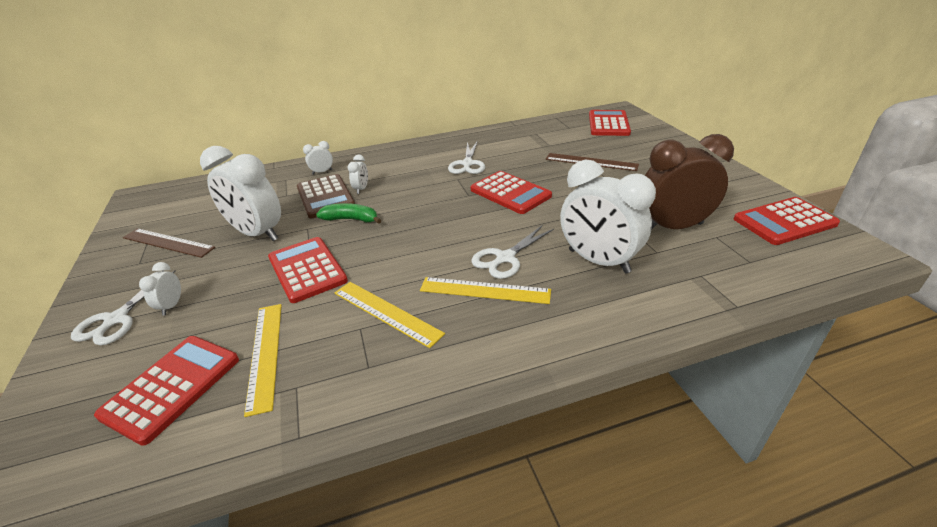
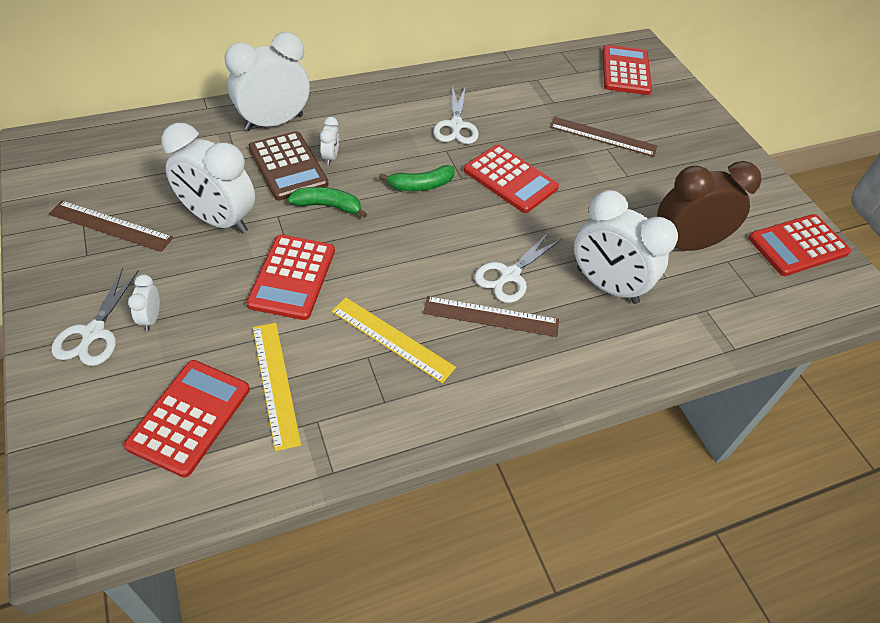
camera: 10 degrees left, 15 degrees up
red calculator [268,237,348,303] -> red calculator turned 135 degrees counterclockwise [246,234,335,320]
white clock [303,141,333,175] -> white clock [224,32,310,131], size x2.34
yellow ruler [420,277,551,304] -> brown ruler [423,296,559,337]
none -> green banana [379,165,455,191]

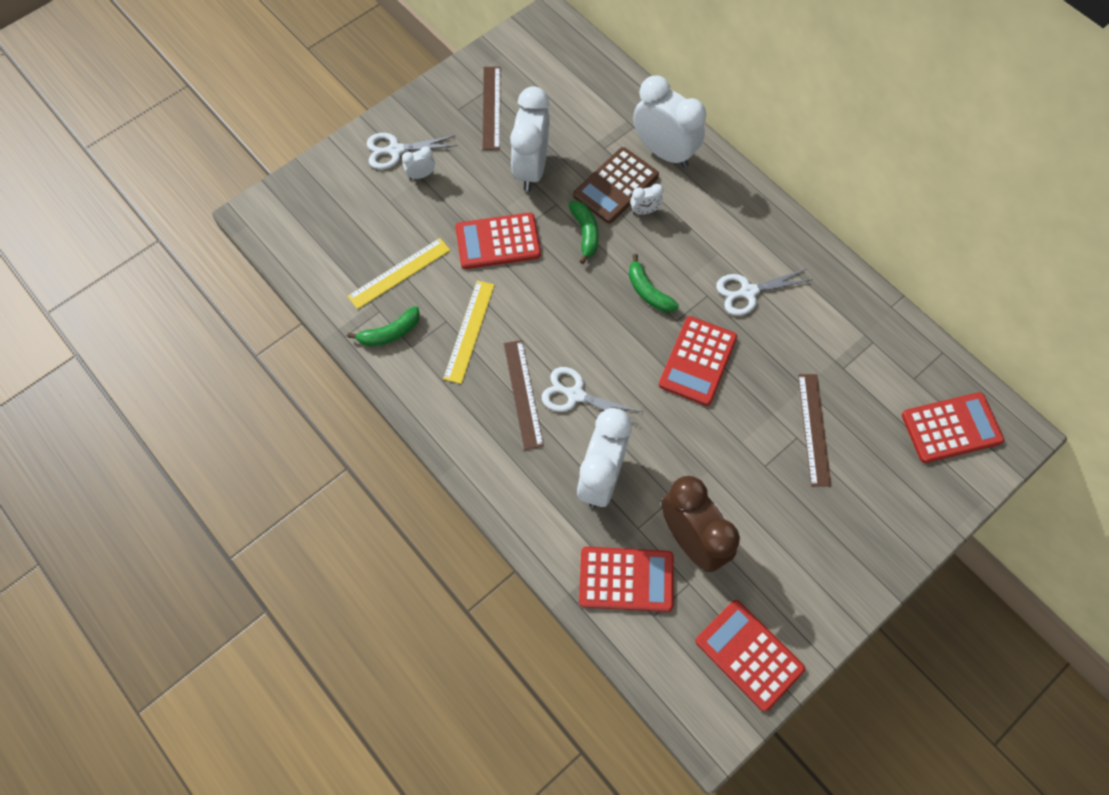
camera: 75 degrees right, 15 degrees up
red calculator [124,360,250,478] -> red calculator moved to [579,547,674,612]
none -> green banana [347,306,420,346]

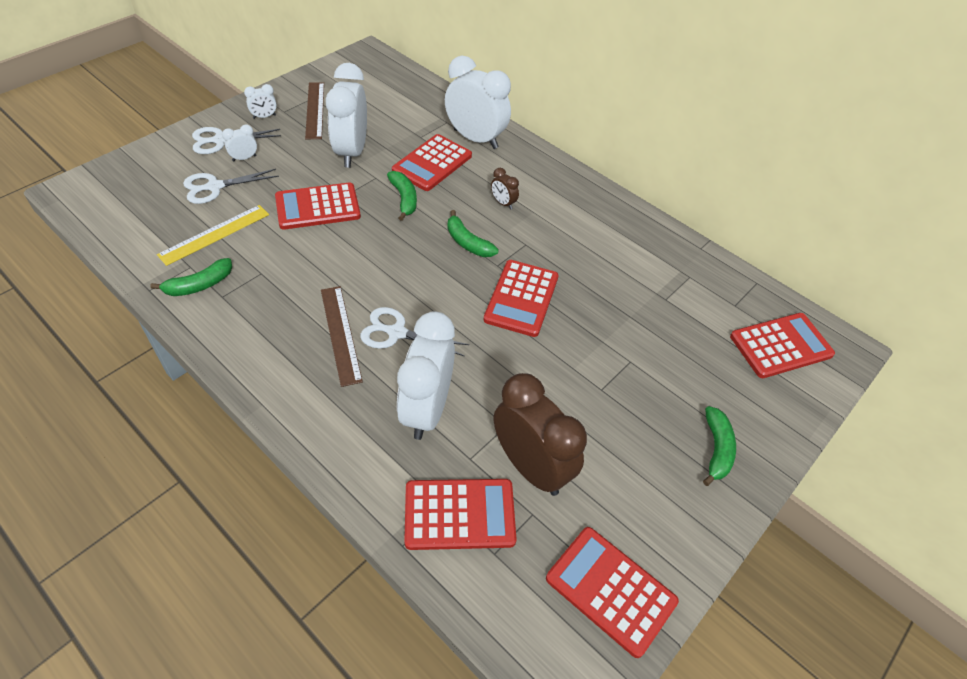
camera: 10 degrees left, 15 degrees down
yellow ruler [443,280,495,384] -> none
brown calculator [573,147,659,224] -> red calculator [392,134,472,191]
white clock [630,184,663,215] -> white clock moved to [244,84,277,119]
white scissors [716,268,813,316] -> white scissors moved to [183,169,279,204]
brown ruler [798,374,832,487] -> none
none -> brown clock [491,168,519,210]
none -> green banana [703,406,736,486]

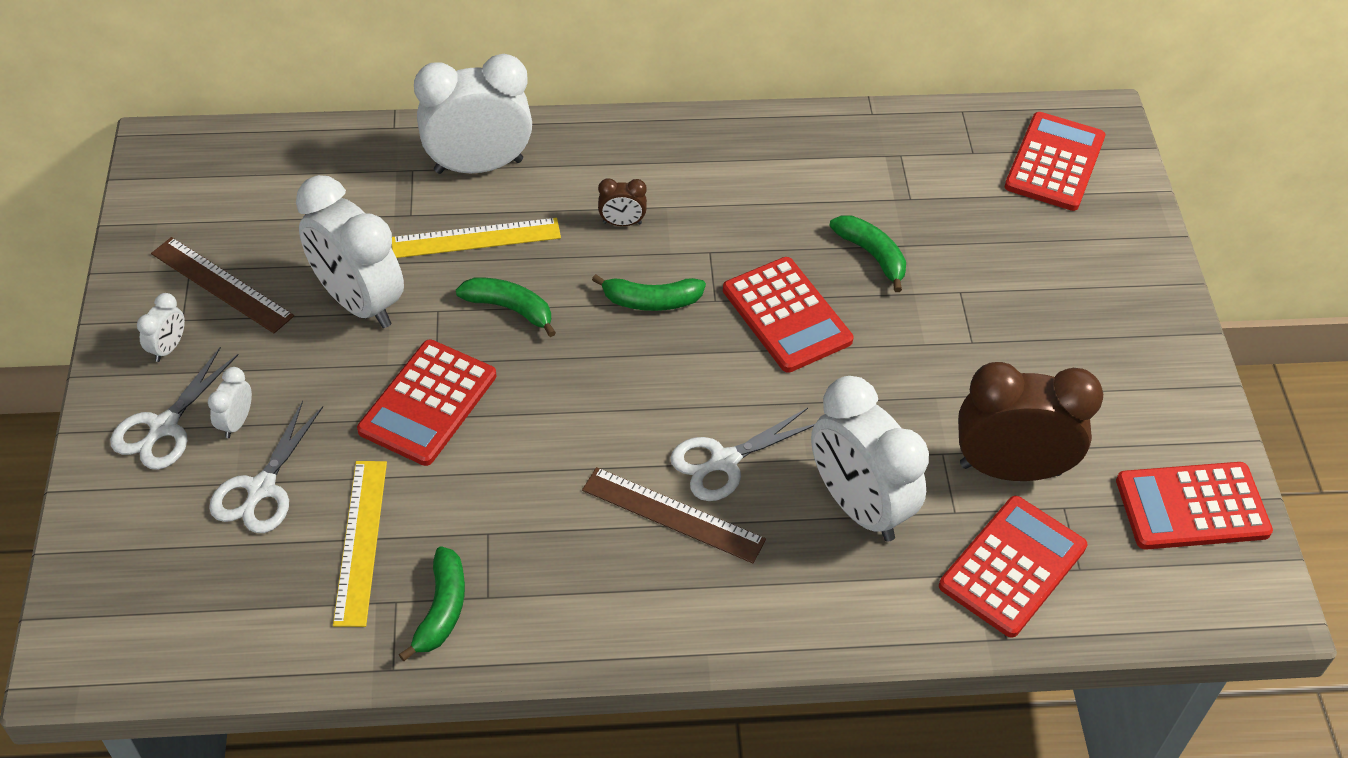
camera: 45 degrees left, 0 degrees up
red calculator [392,134,472,191] -> yellow ruler [392,218,561,258]
green banana [703,406,736,486] -> green banana moved to [829,215,906,292]

